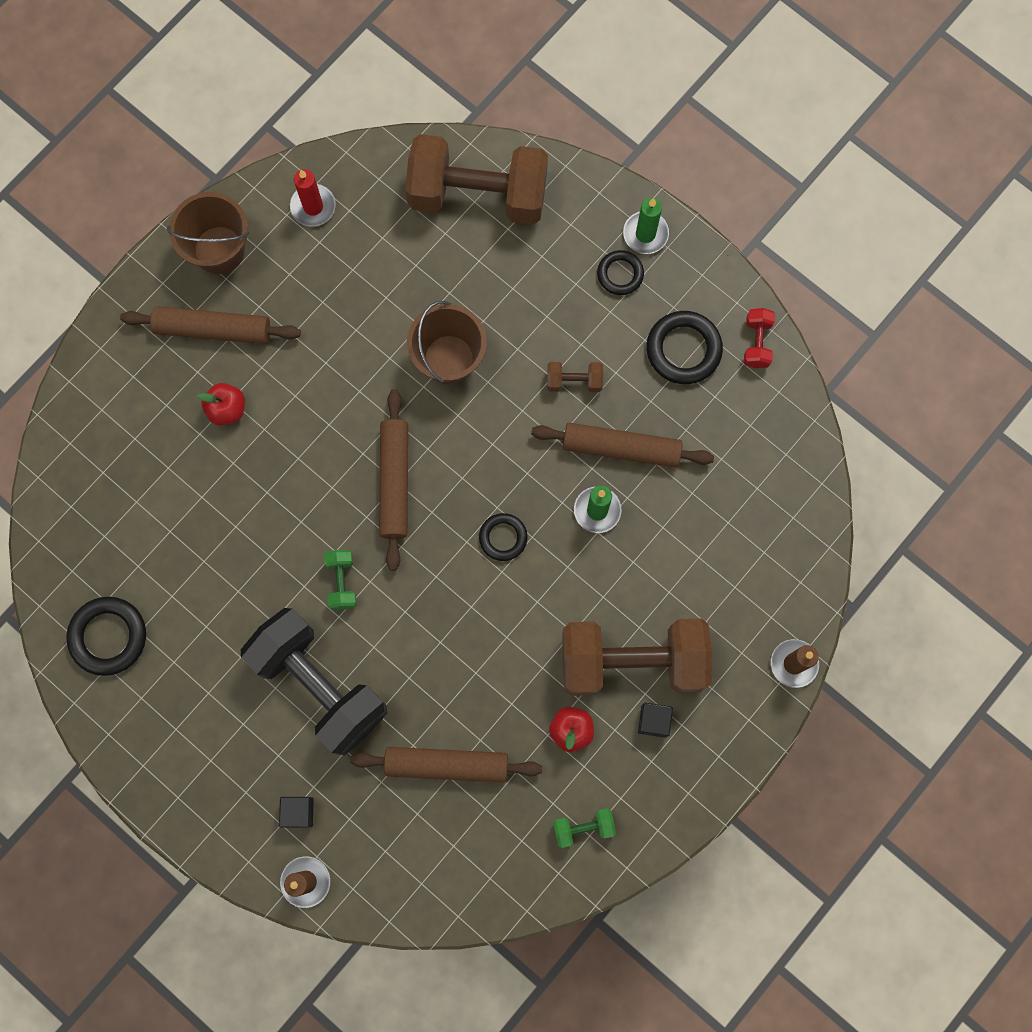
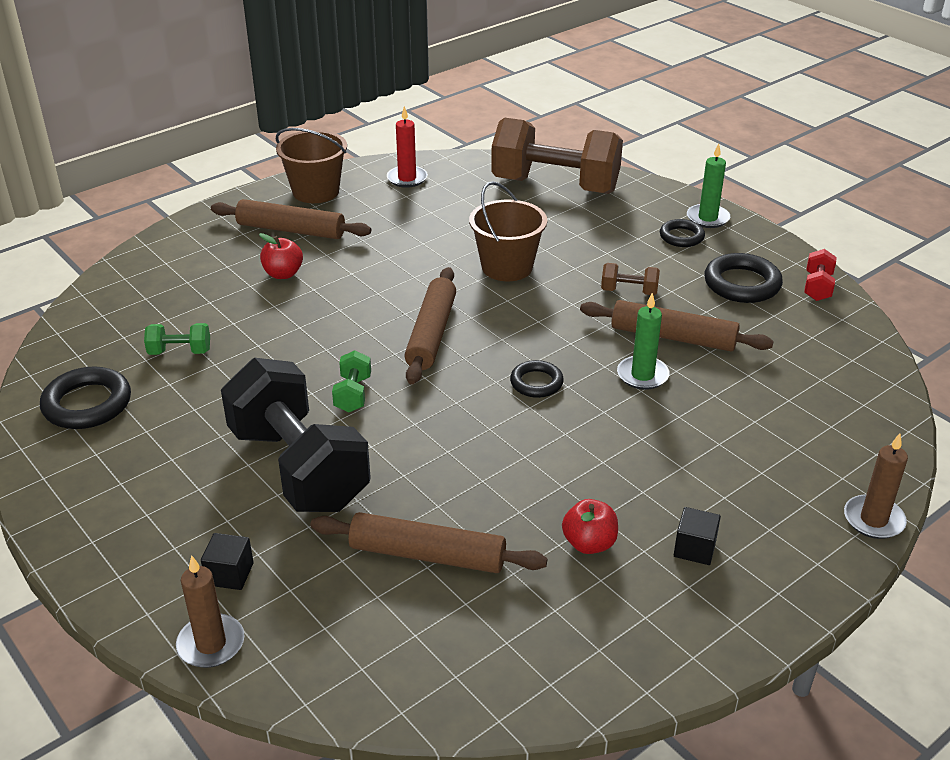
camera: 10 degrees right, 40 degrees down
green dumbbell [553,808,616,848] -> green dumbbell moved to [144,323,210,355]
brown dumbbell [562,619,712,696] -> none

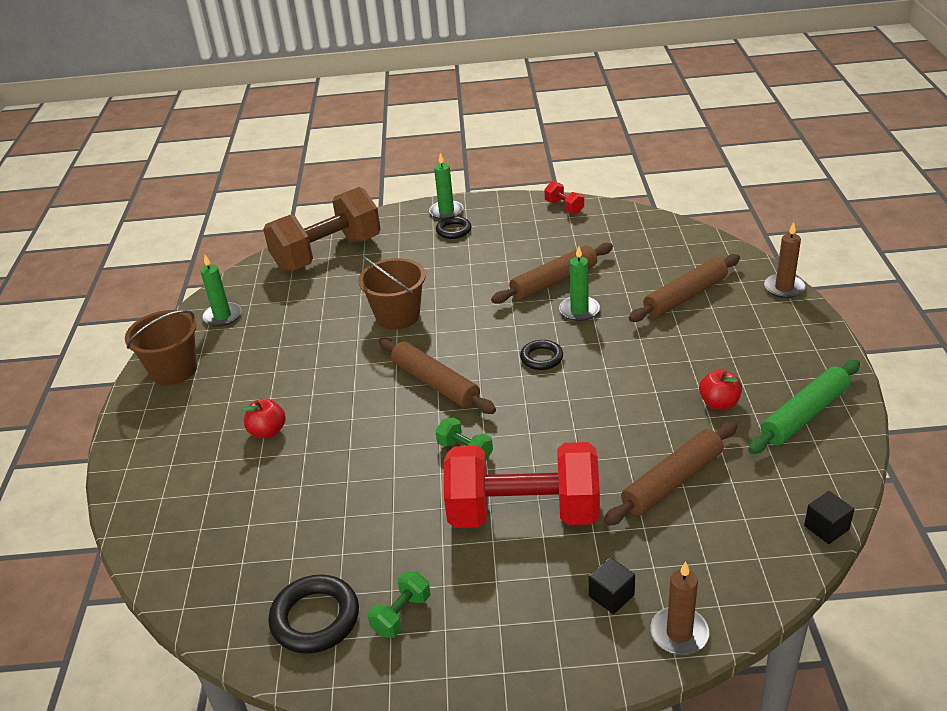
camera: 50 degrees left, 0 degrees up
green dumbbell [144,323,210,355] -> green dumbbell moved to [368,571,430,638]
brown rolling pin [211,199,371,239] -> brown rolling pin moved to [629,254,740,322]
black dumbbell [221,358,371,512] -> red dumbbell [444,442,600,528]
red candle [387,106,428,188] -> green candle [200,255,241,327]
brown dumbbell [601,263,660,295] -> none
black cube [674,507,721,565] -> black cube moved to [804,491,854,544]
black ring [704,253,783,303] -> none
none -> green rolling pin [748,360,860,454]

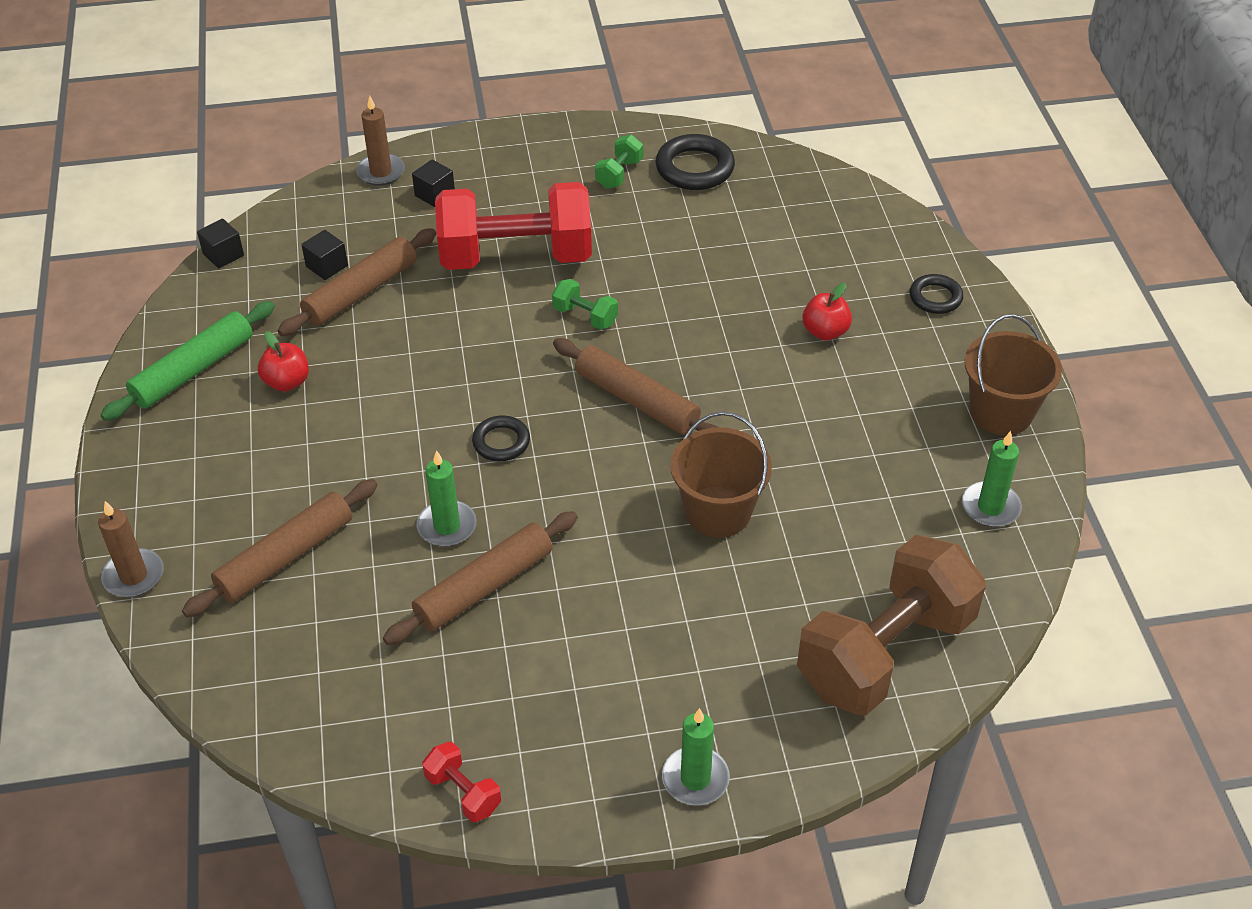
camera: 170 degrees right, 10 degrees up
black ring [436,216,471,239] -> black ring moved to [910,274,963,314]
none -> black cube [301,230,348,280]

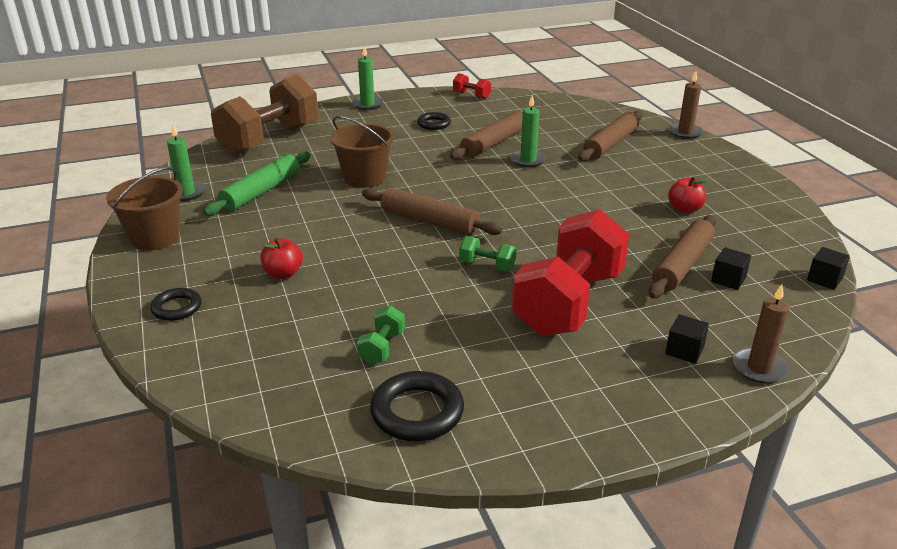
camera: 170 degrees right, 15 degrees down
green rolling pin [100,301,275,421] -> green rolling pin moved to [203,151,311,216]
red dumbbell [435,182,592,270] -> red dumbbell turned 45 degrees counterclockwise [512,209,629,336]
black ring [472,415,530,461] -> black ring moved to [417,112,451,130]
green dumbbell [595,135,643,189] -> green dumbbell moved to [357,306,405,365]

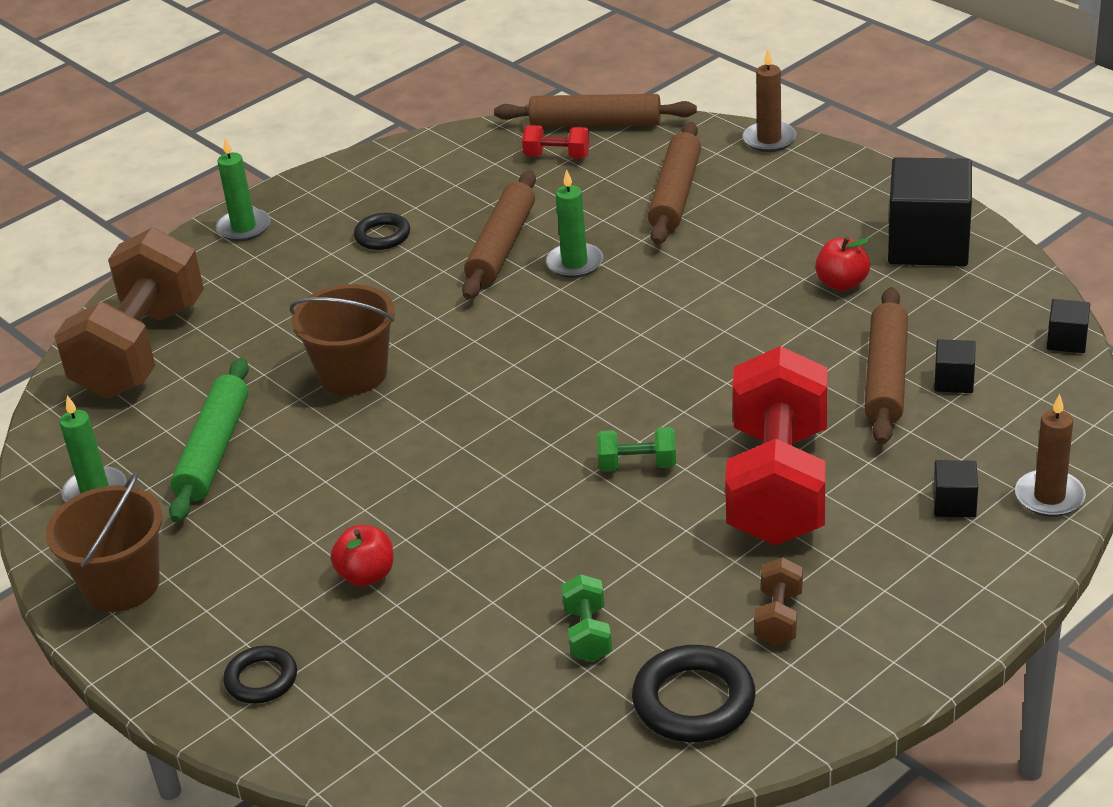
camera: 20 degrees left, 5 degrees up
brown rolling pin [362,188,503,235] -> brown rolling pin moved to [494,94,697,127]
red dumbbell [453,73,491,99] -> red dumbbell moved to [522,125,590,158]
none -> brown dumbbell [754,557,803,645]
none -> black cube [888,157,972,266]

